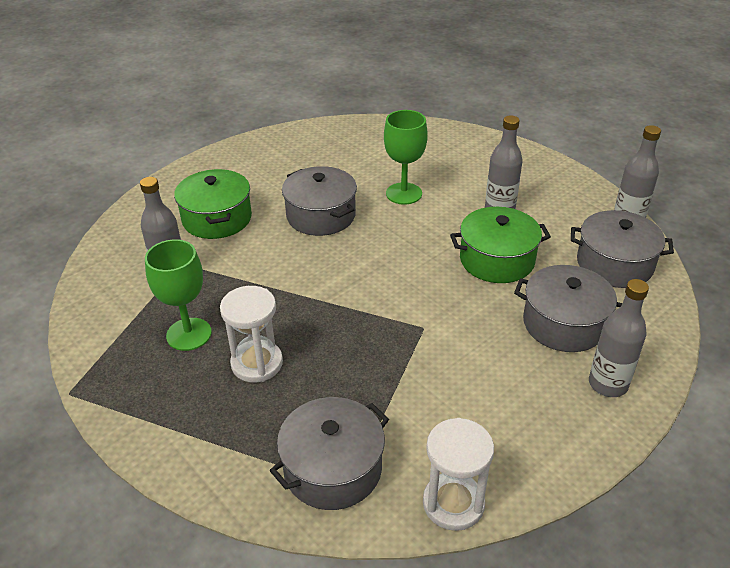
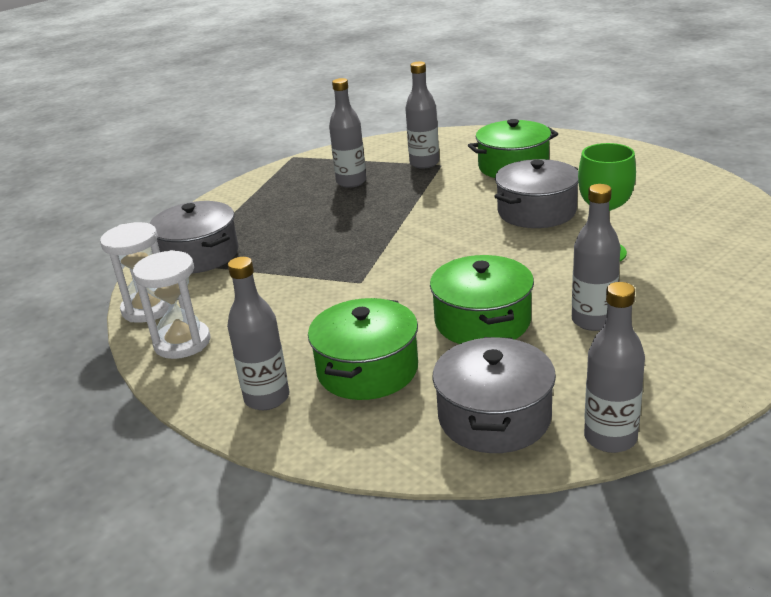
camera: 90 degrees right, 10 degrees down
green goblet [145,239,212,351] -> grey bottle [329,78,366,188]
white hourglass [220,286,283,382] -> white hourglass moved to [133,250,211,359]
grey pot [514,265,622,352] -> green pot [308,298,418,400]

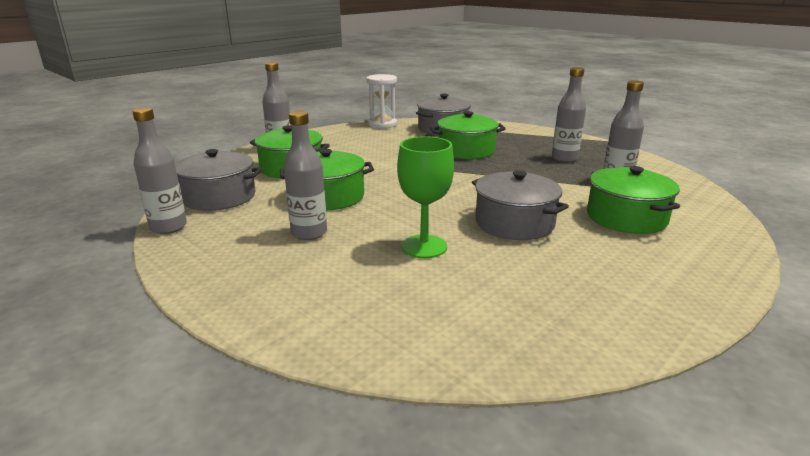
camera: 85 degrees right, 5 degrees down
white hourglass [133,250,211,359] -> none
none -> green pot [430,111,506,159]

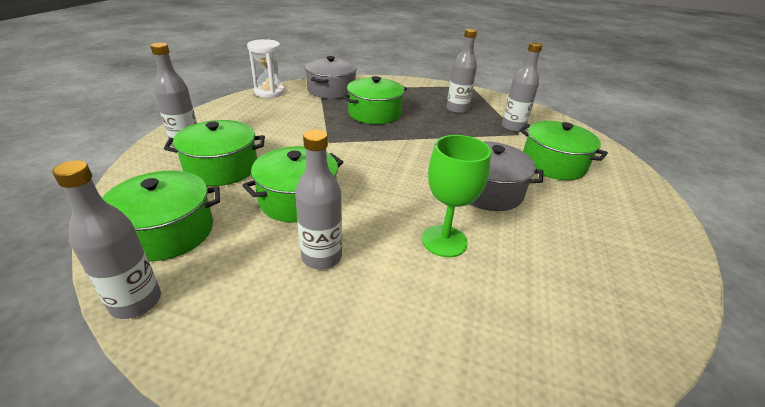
camera: 30 degrees left, 10 degrees up
grey pot [175,149,263,211] -> green pot [102,171,220,261]

